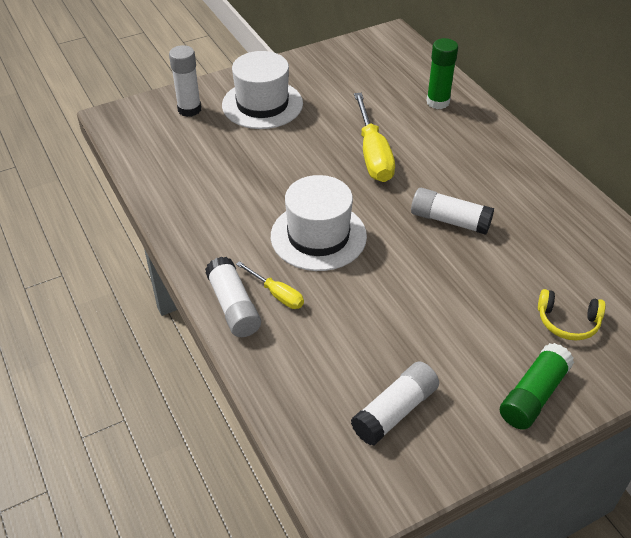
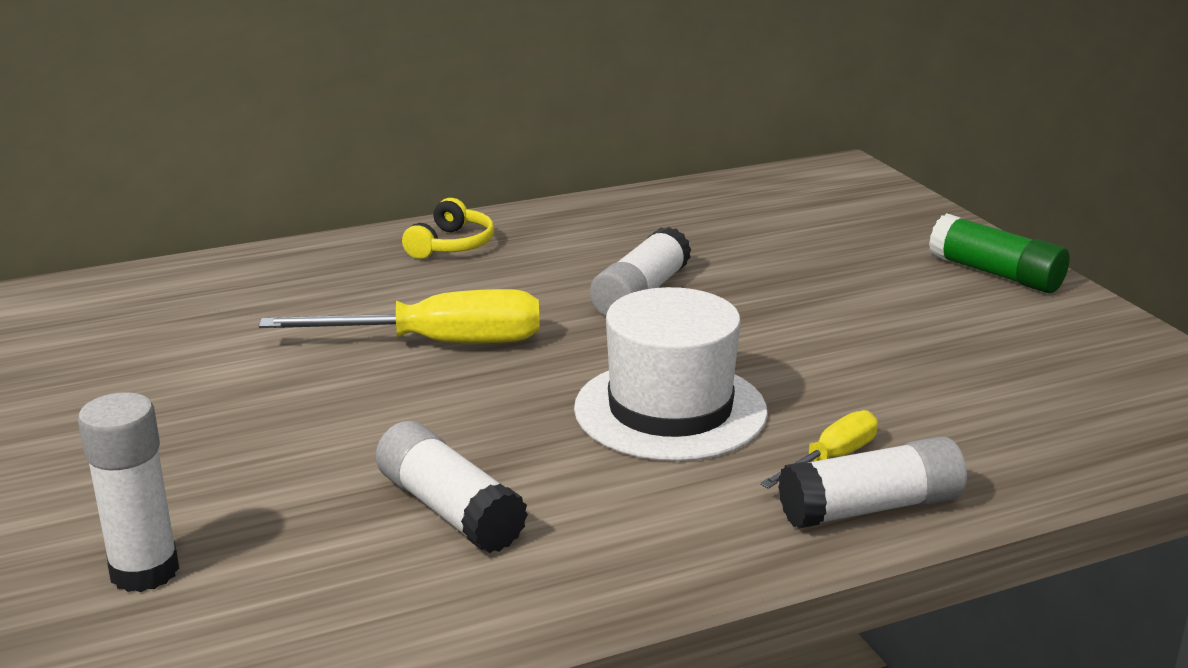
camera: 85 degrees left, 20 degrees down
white hat [222,51,303,129] -> none
white glue stick [351,362,439,446] -> white glue stick moved to [376,421,528,553]
green glue stick [426,38,458,109] -> none
yellow headphones [538,289,606,340] -> yellow headphones moved to [402,198,494,259]

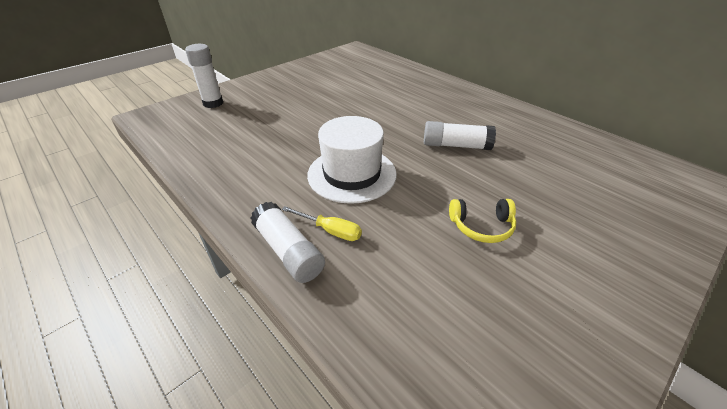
camera: 70 degrees right, 15 degrees up
yellow screwdriver [259,289,540,343] -> none
white glue stick [376,421,528,553] -> none
yellow headphones [402,198,494,259] -> yellow headphones moved to [449,199,516,243]
green glue stick [929,213,1070,293] -> none

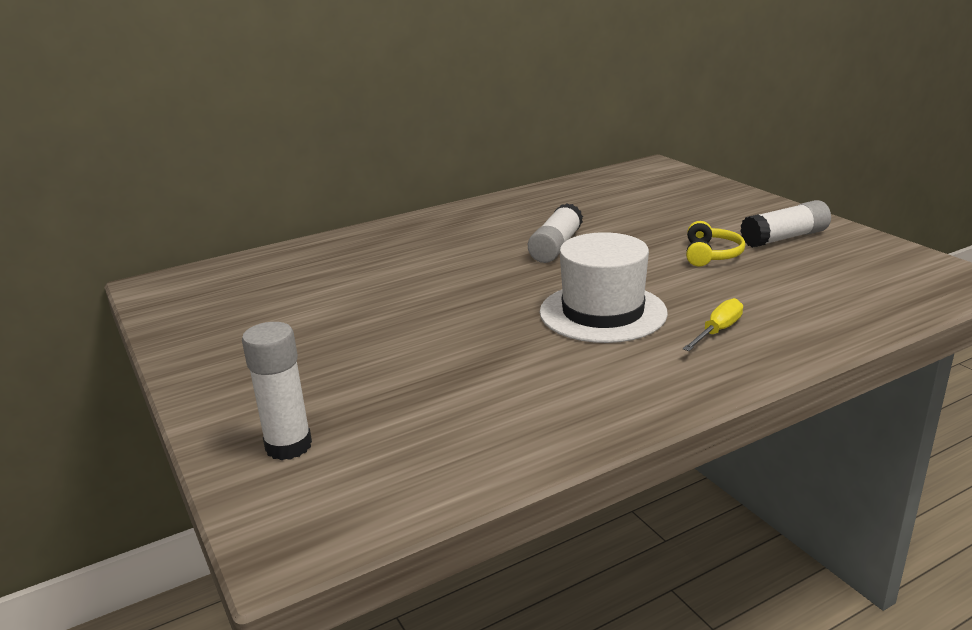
camera: 75 degrees left, 15 degrees down
white glue stick [251,202,325,283] -> white glue stick moved to [740,200,831,248]

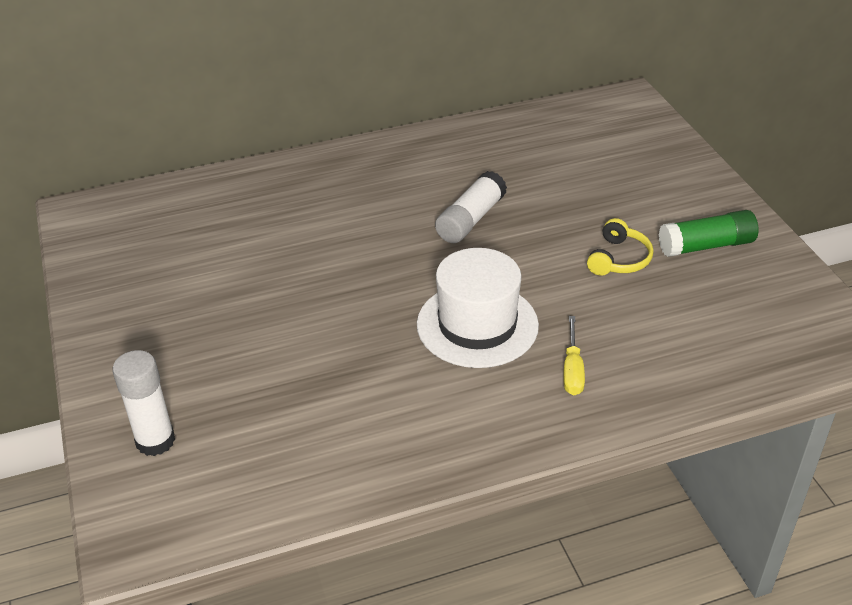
camera: 10 degrees right, 15 degrees up
yellow screwdriver [683,298,743,351] -> yellow screwdriver turned 135 degrees clockwise [563,316,585,395]
white glue stick [740,200,831,248] -> green glue stick [658,210,759,257]

